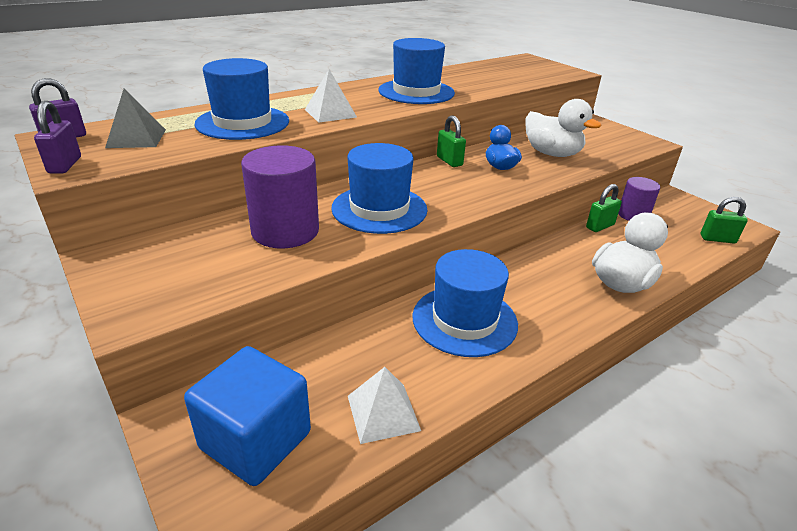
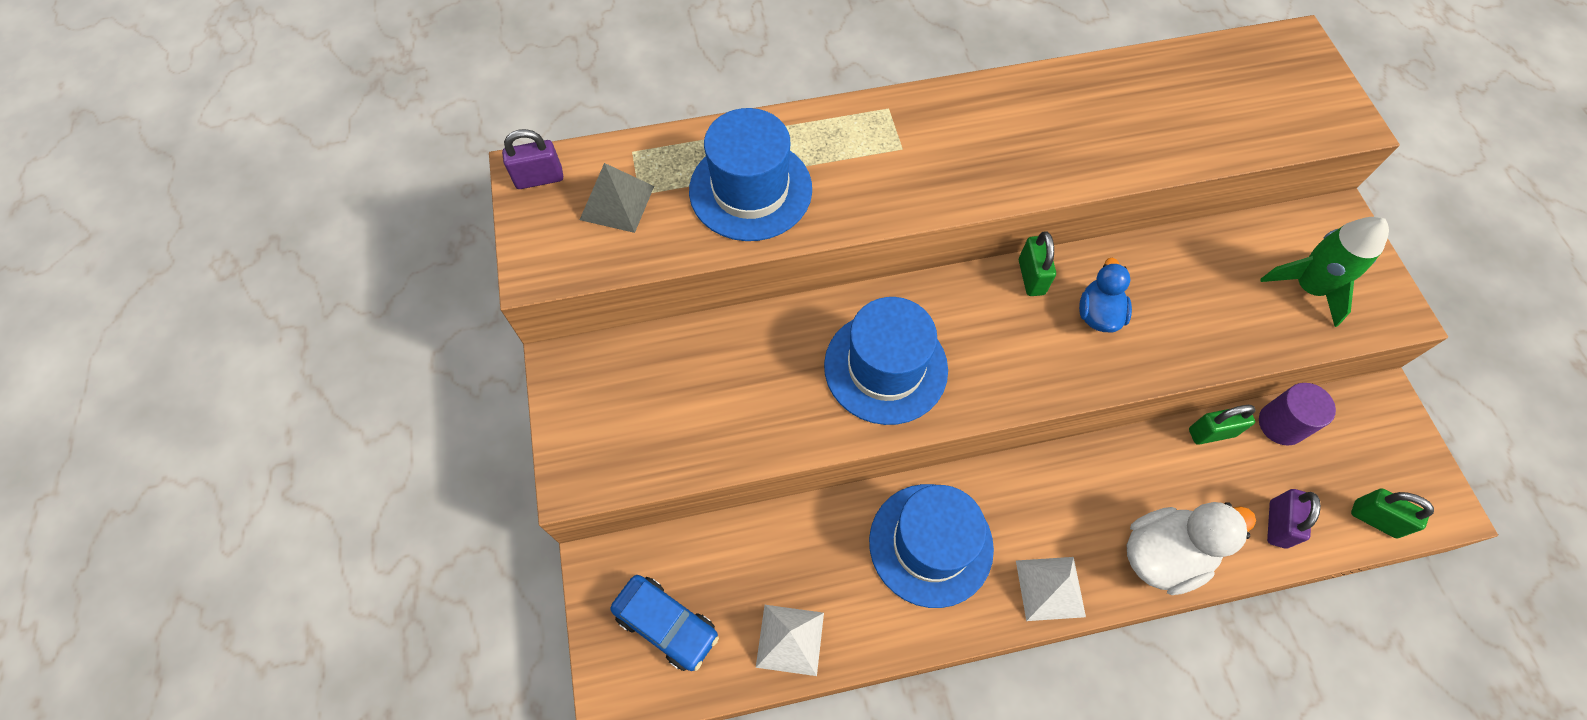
camera: 25 degrees right, 30 degrees up
purple padlock [34,101,81,174] -> purple padlock moved to [1267,489,1321,548]
blue cube [184,346,311,486] -> blue car [610,575,719,671]
purple cylinder [241,145,319,248] -> none
white pyramid [305,69,357,123] -> white pyramid moved to [1016,557,1086,621]
blue hat [378,38,455,104] -> none
white duck [525,99,601,157] -> none
none -> green rocket [1260,217,1389,327]

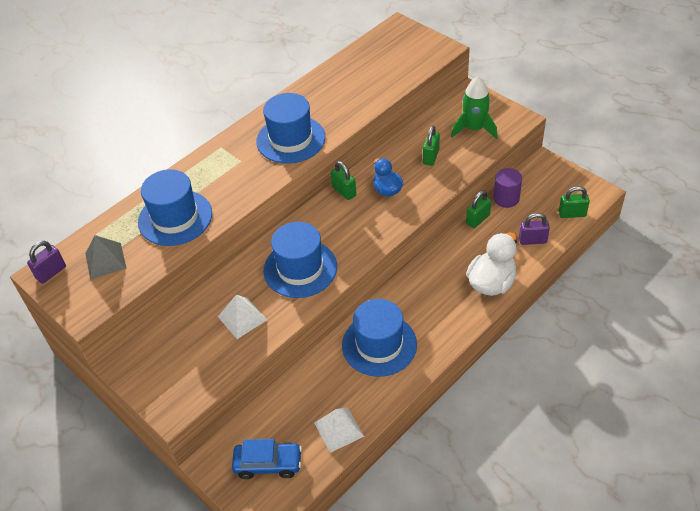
camera: 30 degrees left, 15 degrees down
white pyramid [1016,557,1086,621] -> white pyramid moved to [218,295,267,339]
purple padlock [1267,489,1321,548] -> purple padlock turned 75 degrees counterclockwise [519,213,550,245]
none -> blue hat [256,93,325,164]
none -> green padlock [423,126,440,166]

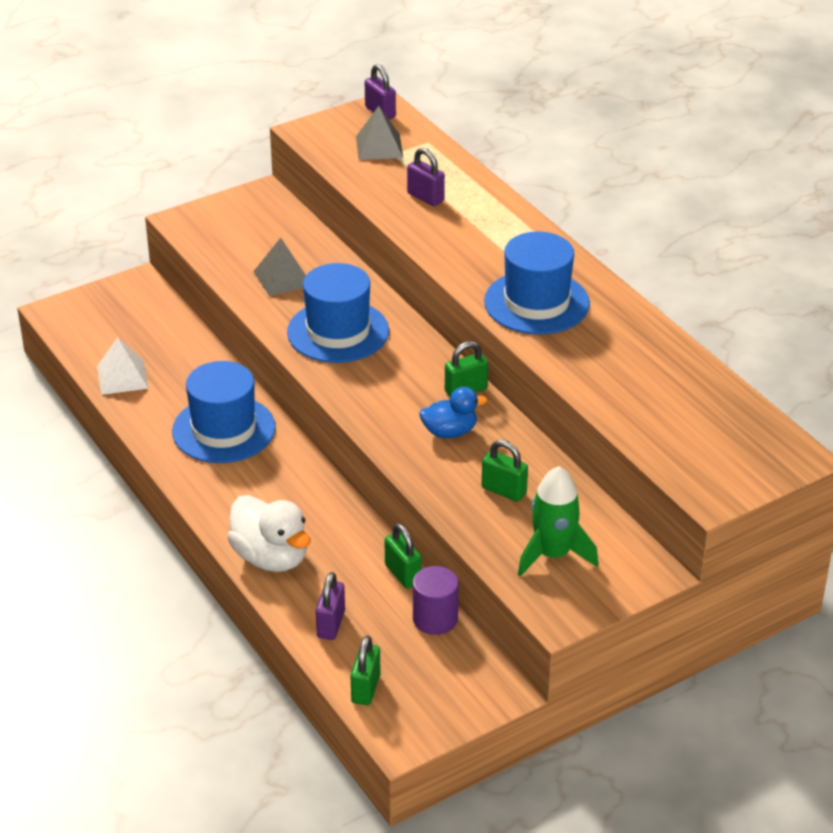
camera: 100 degrees right, 10 degrees down
blue hat [138,169,212,246] -> purple padlock [407,148,445,206]
white pyramid [218,295,267,339] -> grey pyramid [253,238,306,296]
blue car [232,439,302,479] -> none

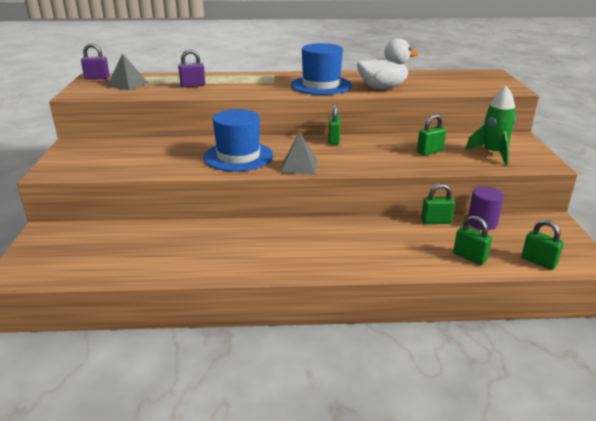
camera: 60 degrees left, 10 degrees down
white pyramid [97,337,149,395] -> none
blue hat [172,361,276,463] -> none
white duck [227,495,311,572] -> white duck moved to [357,38,419,89]
grey pyramid [253,238,306,296] -> grey pyramid moved to [280,132,318,174]
purple padlock [316,572,345,640] -> green padlock [453,216,492,265]
blue duck [419,387,488,438] -> none

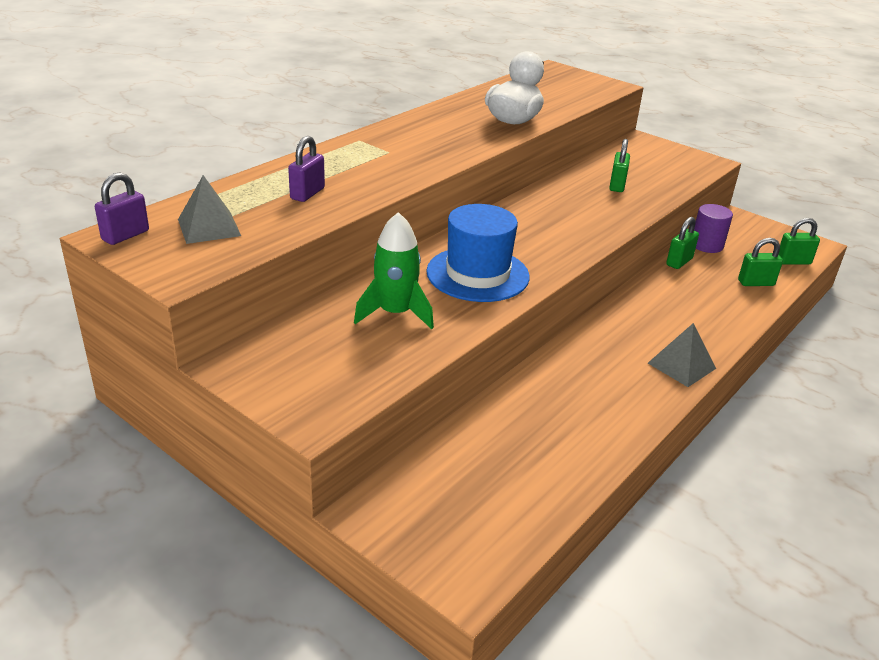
camera: 50 degrees left, 5 degrees up
grey pyramid [280,132,318,174] -> grey pyramid moved to [648,323,716,387]
blue hat [291,43,352,95] -> none
green padlock [328,104,341,145] -> none
green rocket [465,86,516,165] -> green rocket moved to [354,212,434,329]

